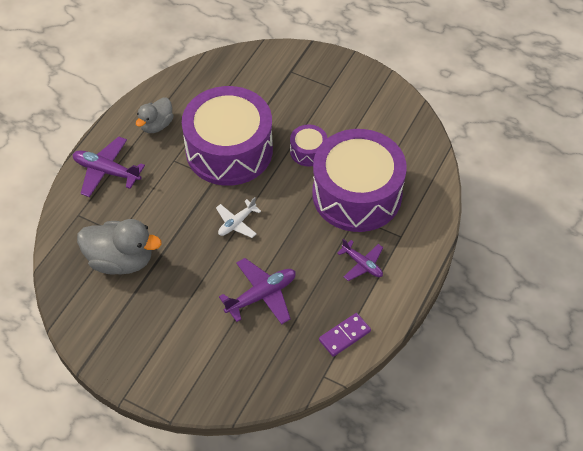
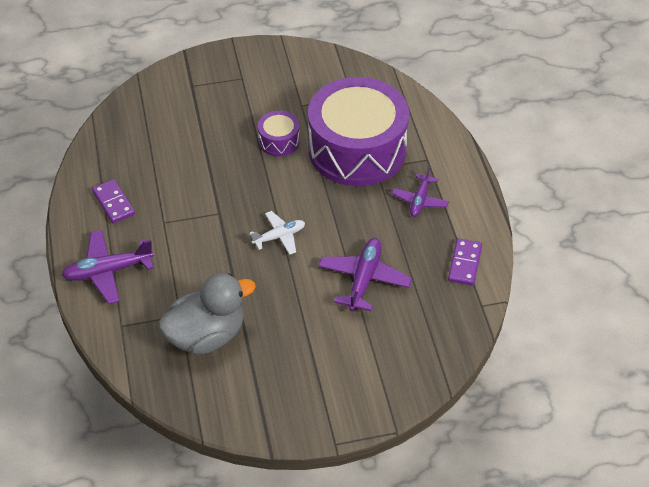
camera: 40 degrees left, 5 degrees down
grey duck [136,97,174,133] -> purple domino [92,179,135,223]
purple drum [182,86,273,186] -> none
white plane [216,197,261,238] -> white plane turned 120 degrees counterclockwise [249,211,305,255]
purple plane [337,239,383,281] -> purple plane turned 105 degrees clockwise [391,167,449,217]

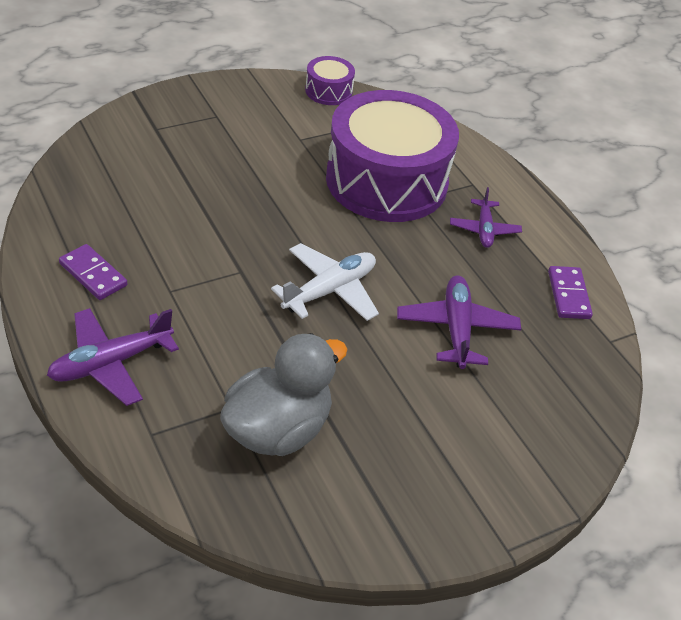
camera: 20 degrees left, 5 degrees down
white plane [249,211,305,255] -> white plane [271,243,379,321], size x1.55
purple drum [258,111,300,156] -> purple drum moved to [305,56,355,105]

